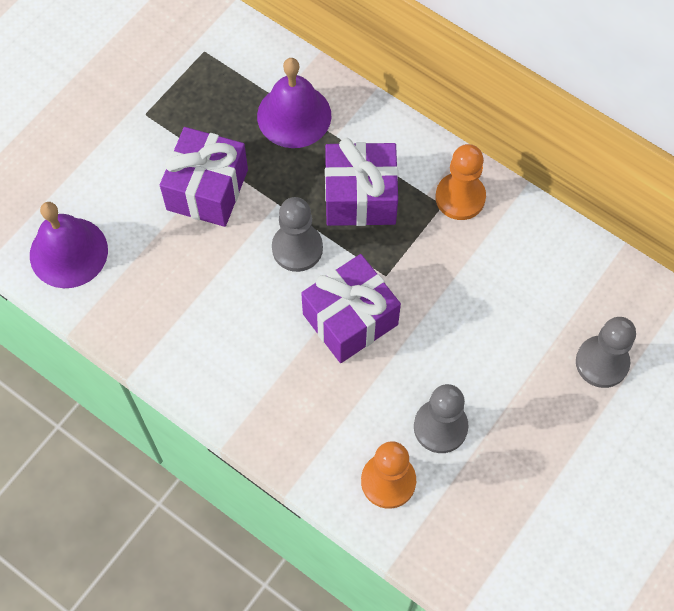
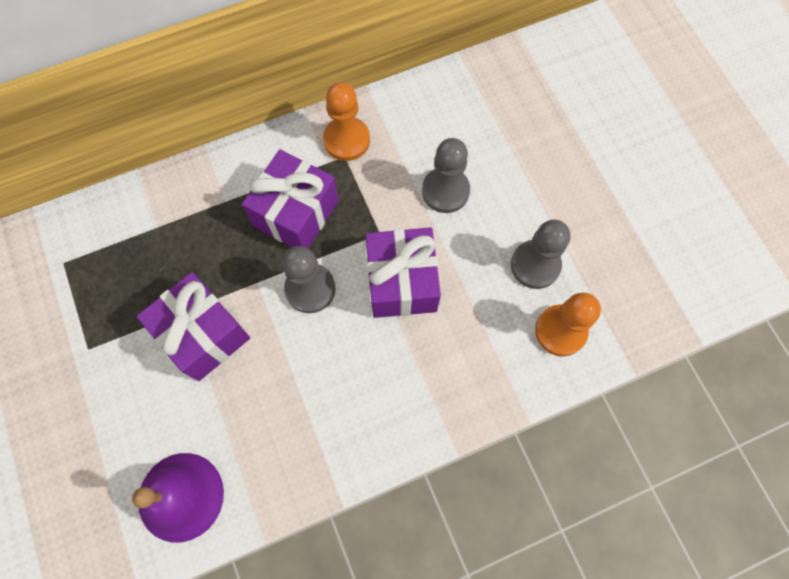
camera: 60 degrees left, 5 degrees up
purple bell [257,58,331,148] -> none
grey pawn [576,317,636,388] -> grey pawn moved to [422,138,470,213]

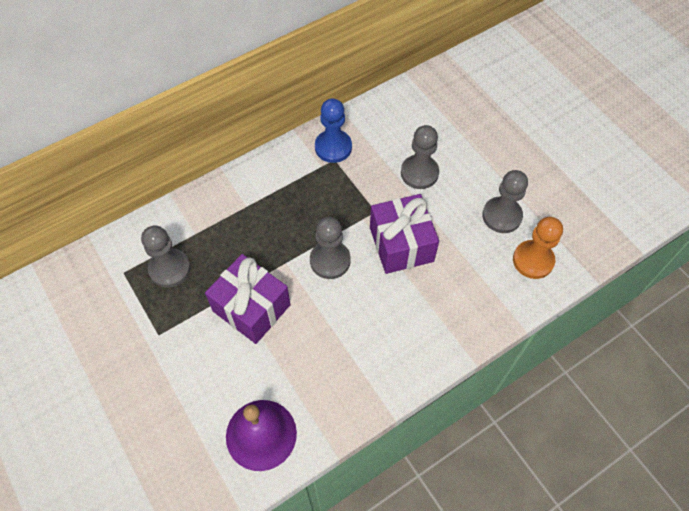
camera: 10 degrees left, 10 degrees down
purple gift [242,149,339,248] -> none
orange pawn [323,82,370,161] -> blue pawn [315,99,352,163]
none -> grey pawn [141,226,191,288]

